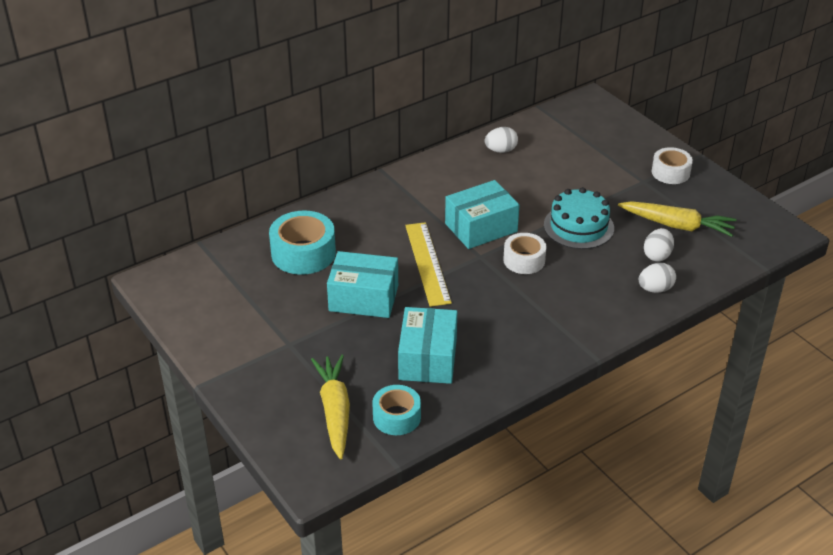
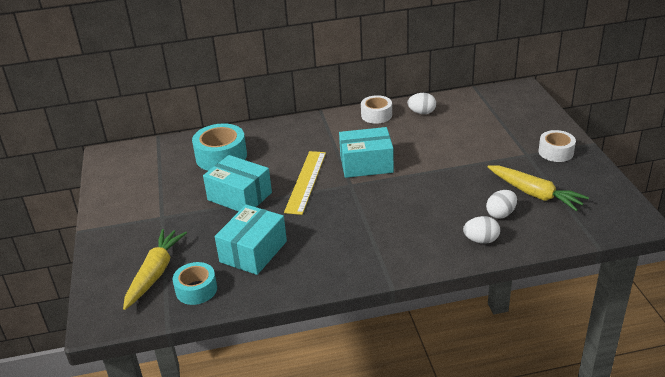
camera: 25 degrees right, 5 degrees down
white tape [503,233,547,274] -> white tape moved to [361,95,392,124]
turquoise cake [544,187,614,249] -> none

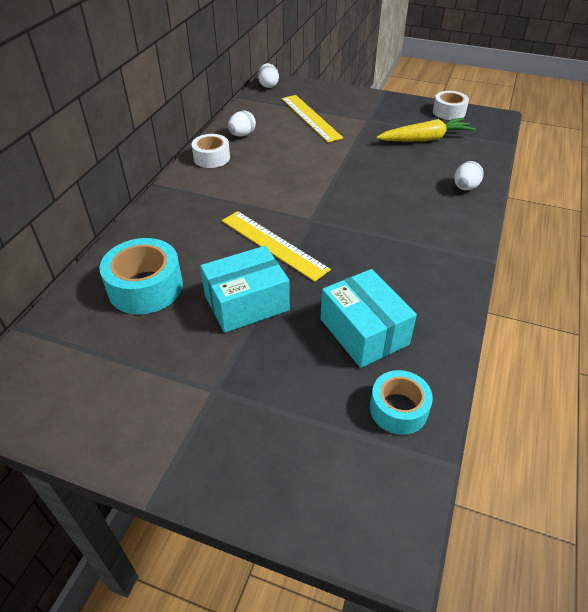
camera: 60 degrees left, 10 degrees up
yellow carrot [123,229,187,310] -> none
turquoise box [339,127,394,178] -> none
white egg [486,190,517,219] -> white egg moved to [258,63,279,88]
white tape [539,130,576,162] -> white tape moved to [433,91,469,120]
none -> yellow ruler [282,95,343,142]

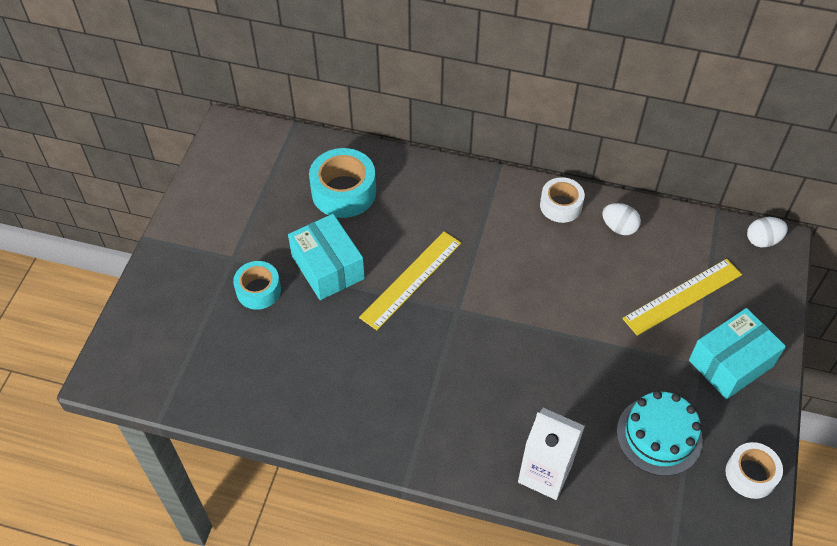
camera: 85 degrees right, 10 degrees up
turquoise box [321,269,417,368] -> turquoise box moved to [689,308,786,399]
turquoise tape [370,370,433,435] -> turquoise tape moved to [233,261,281,310]
yellow carrot [376,118,475,142] -> turquoise cake [617,391,703,476]
white egg [454,161,484,190] -> white carton [518,408,585,500]

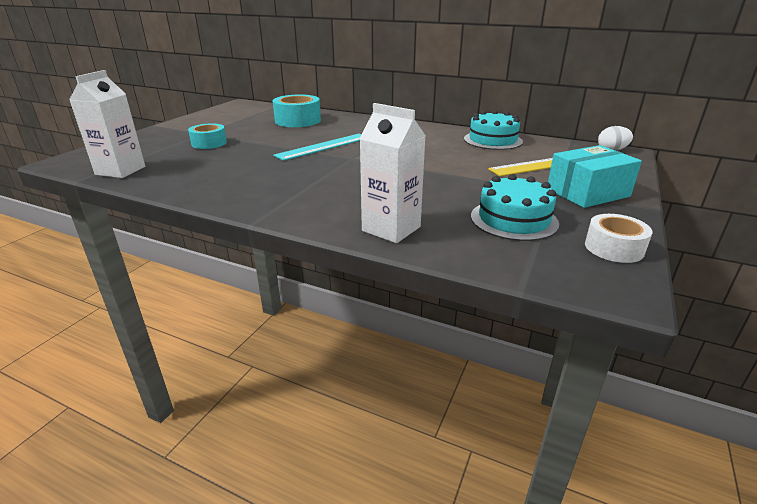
camera: 10 degrees right, 25 degrees down
turquoise box [288,214,365,300] -> none
yellow ruler [359,231,461,330] -> turquoise ruler [273,134,362,161]
white tape [540,177,585,223] -> none
white egg [602,203,641,235] -> turquoise cake [464,110,523,150]
none -> white carton [69,70,145,178]

